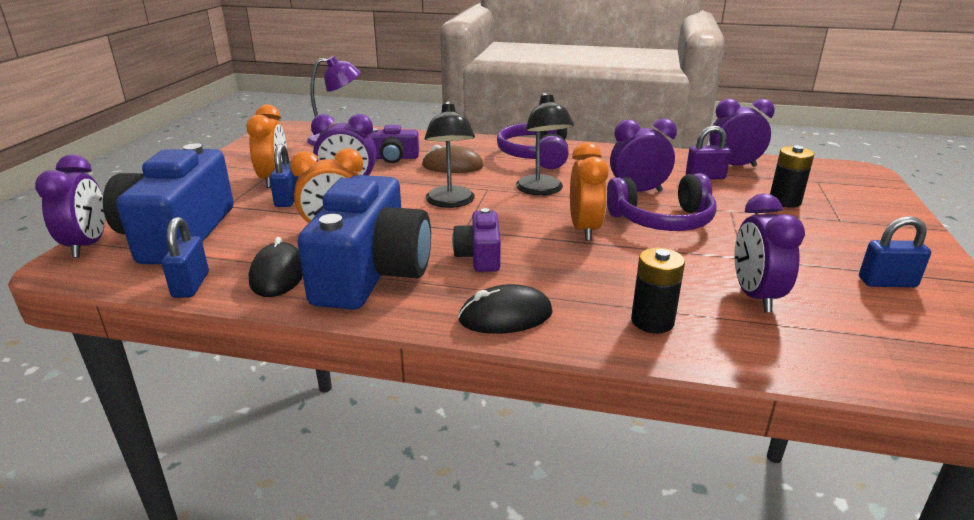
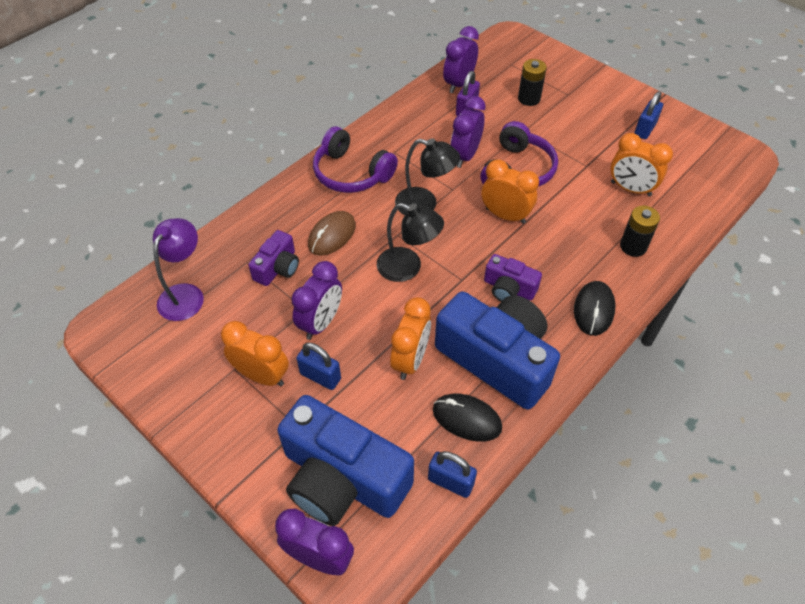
camera: 60 degrees left, 25 degrees up
purple clock [734,193,805,312] -> orange clock [610,133,673,196]

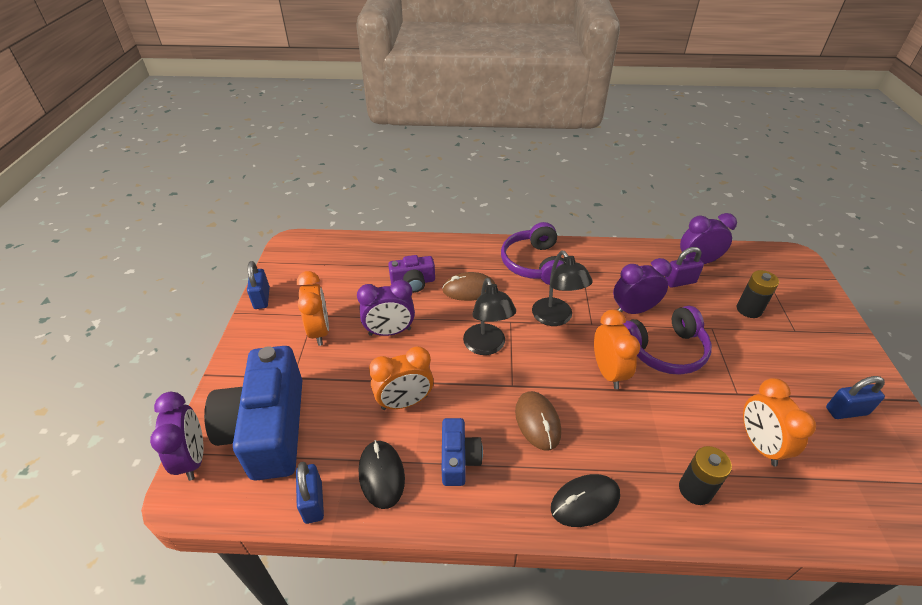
camera: 50 degrees right, 10 degrees down
purple lamp [153,218,204,321] -> none
blue padlock [296,343,341,390] -> blue padlock moved to [247,261,270,309]
blue camera [435,291,560,410] -> blue camera [442,418,483,486], size x0.49
purple camera [484,254,542,302] -> brown mouse [515,391,561,451]

